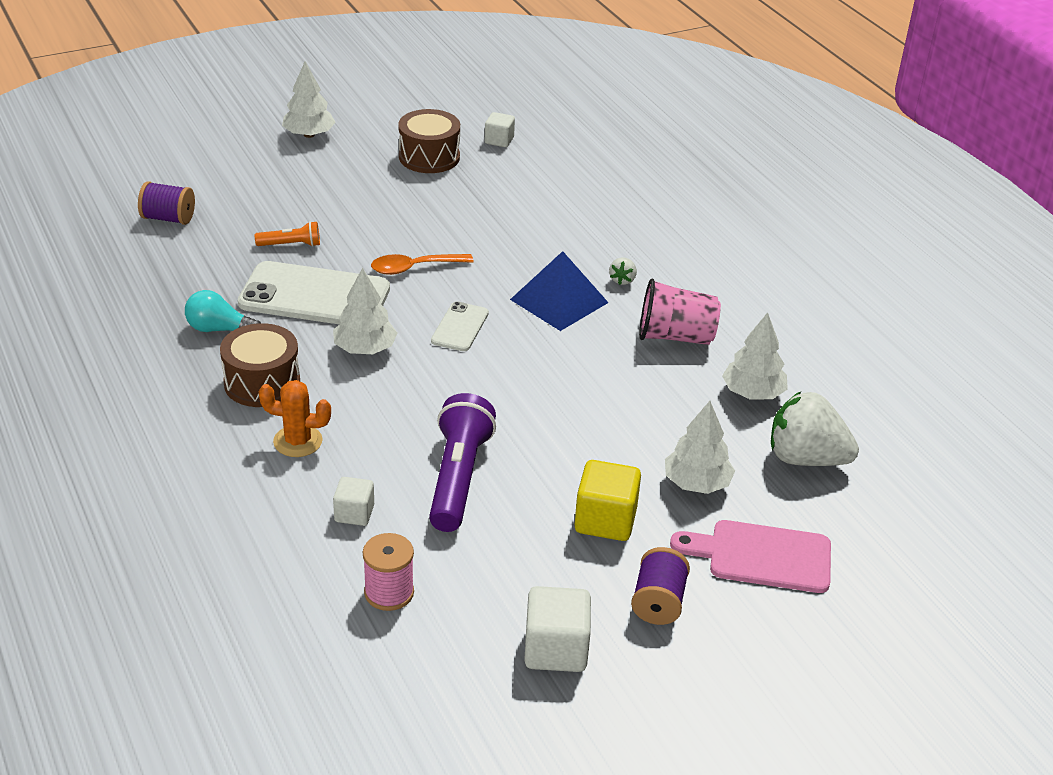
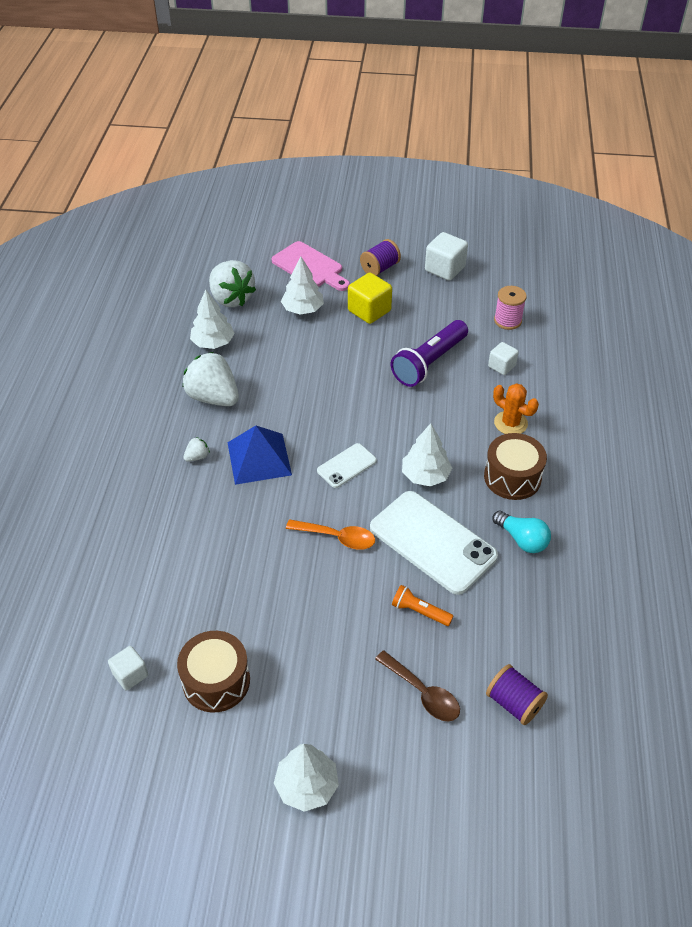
camera: 145 degrees left, 10 degrees up
pink cup [639,278,721,345] -> white strawberry [182,352,239,406]
none -> brown spoon [375,650,460,721]

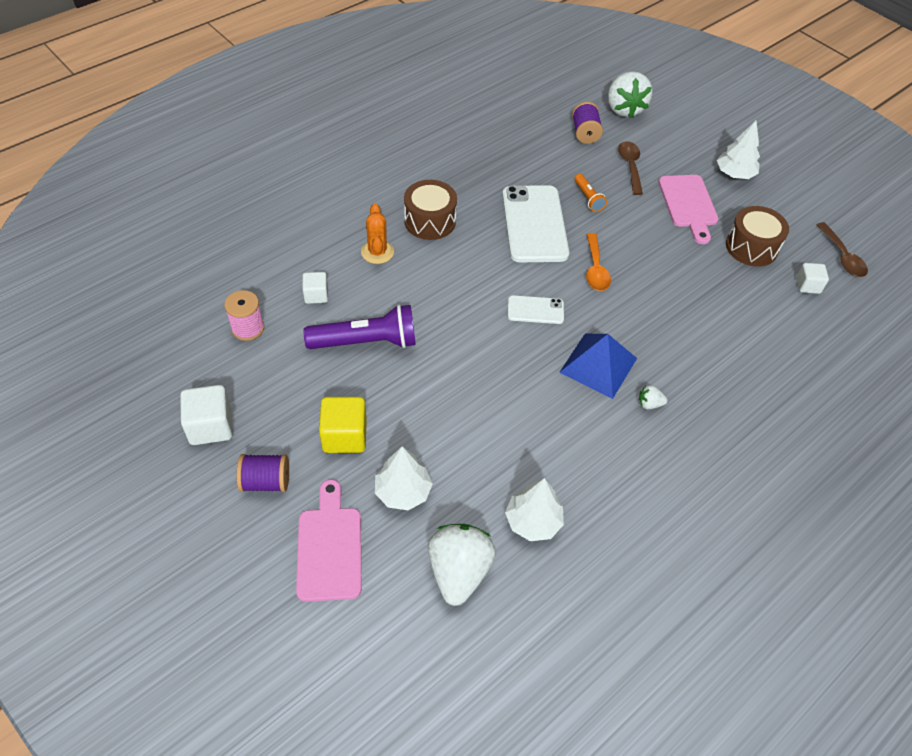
camera: 140 degrees left, 5 degrees up
white strawberry [182,352,239,406] -> white strawberry moved to [608,71,652,118]
orange spoon [286,519,375,550] -> orange spoon turned 150 degrees counterclockwise [586,233,611,291]
white tree [402,423,452,487] -> none
turquoise light bulb [492,511,551,553] -> none
none -> pink cutting board [658,175,718,244]
none -> brown spoon [817,222,868,277]

